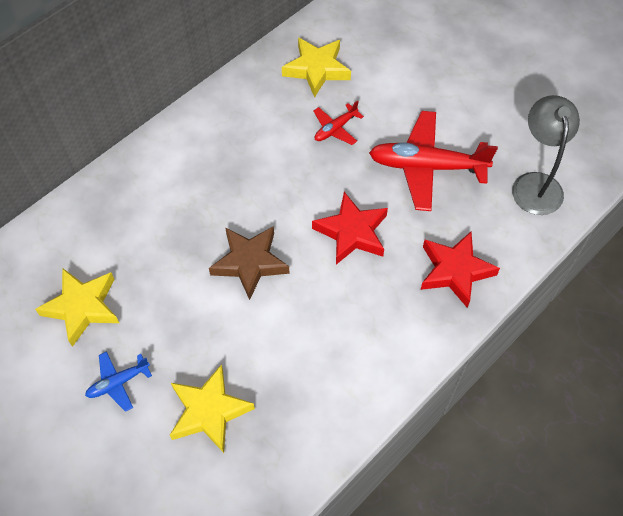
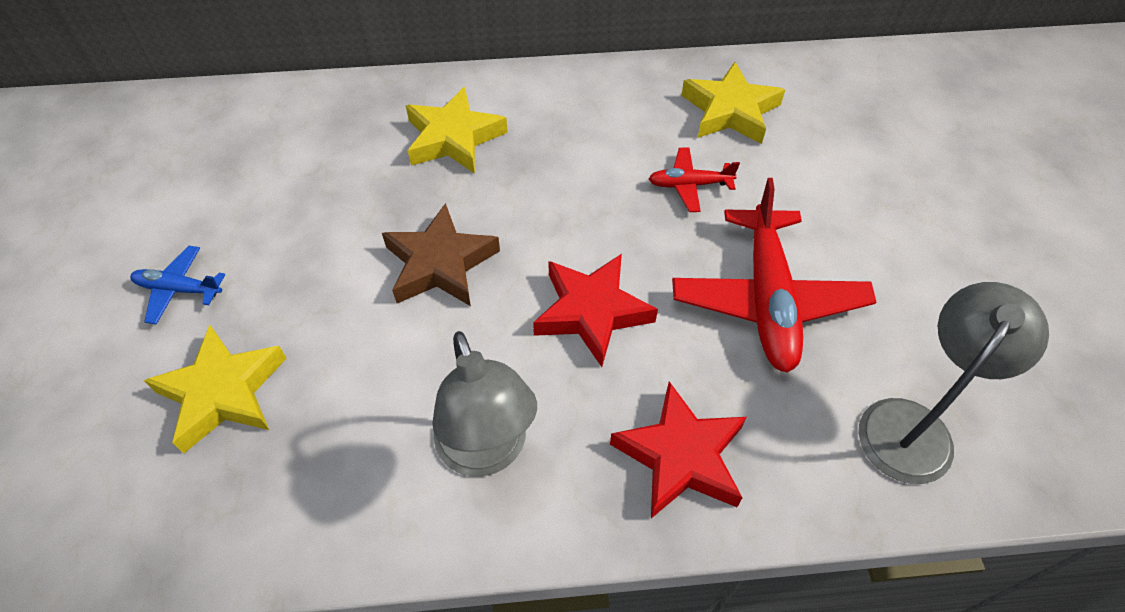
camera: 40 degrees right, 5 degrees down
yellow star [35,268,119,347] -> yellow star moved to [406,87,508,174]
red plane [369,111,498,211] -> red plane turned 135 degrees counterclockwise [672,178,876,373]
none -> grey lamp [432,331,537,476]

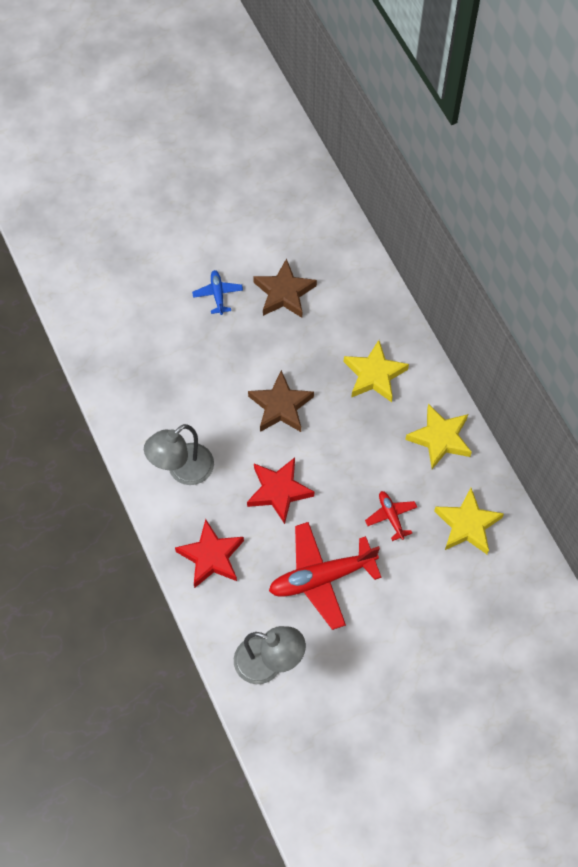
camera: 70 degrees right, 10 degrees up
yellow star [144,325,287,454] -> yellow star moved to [405,404,472,469]
none -> brown star [253,258,317,318]

